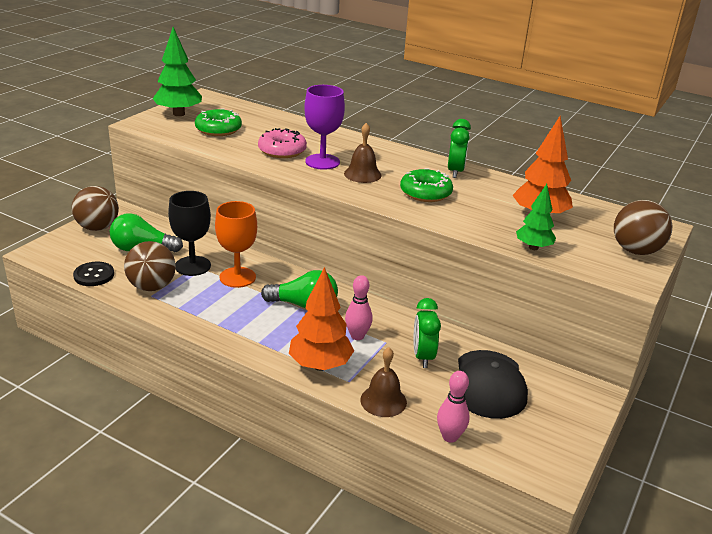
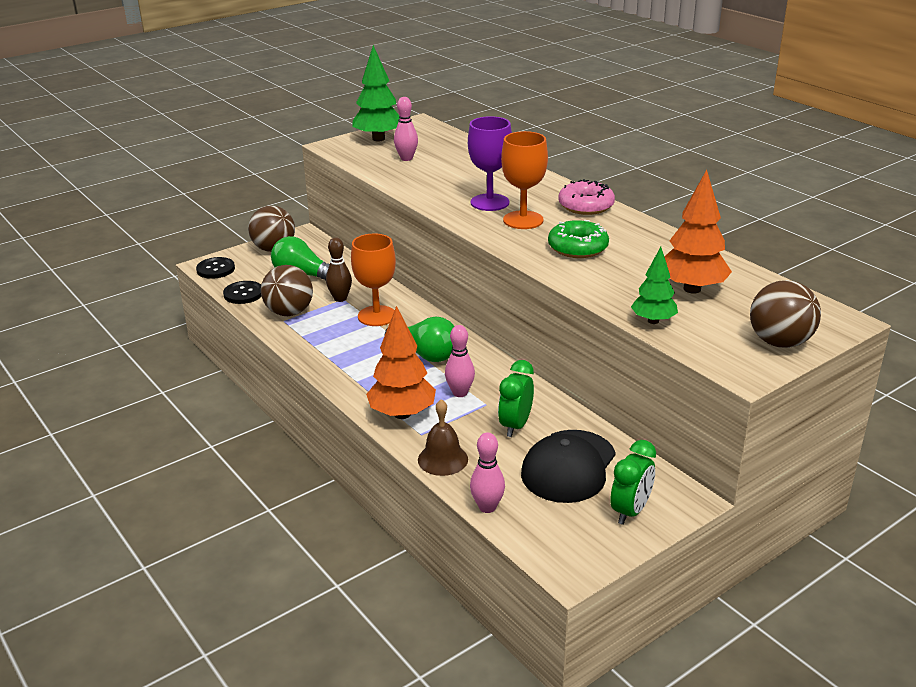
camera: 25 degrees right, 0 degrees up
black goblet [168,191,211,276] -> brown bowling pin [326,237,352,302]
green donut [195,108,242,136] -> pink bowling pin [394,97,418,161]
pink donut [258,128,307,158] -> pink donut moved to [558,179,615,215]
brown bell [344,123,382,183] -> orange goblet [501,131,548,229]
green clock [448,119,471,178] -> green clock moved to [610,440,656,525]
none -> black button [196,257,235,279]

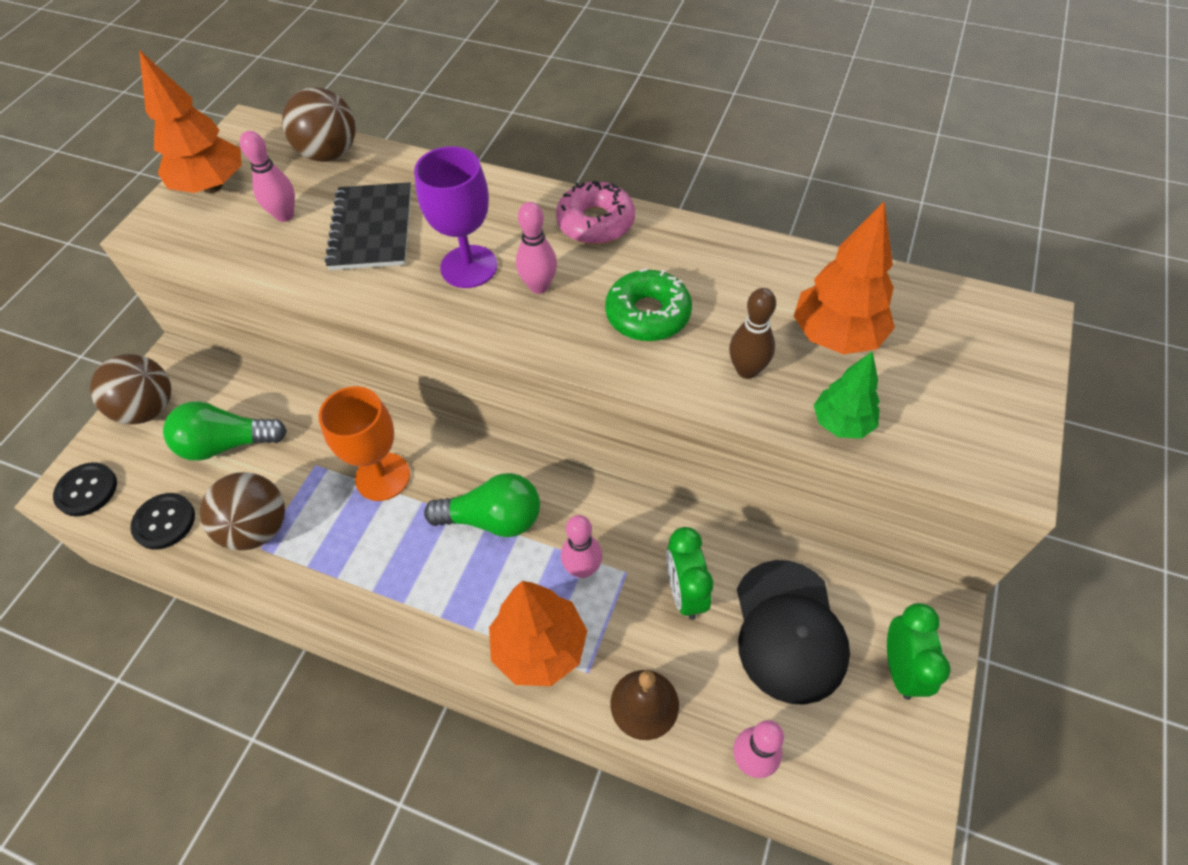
camera: 30 degrees left, 25 degrees up
brown bowling pin [326,237,352,302] -> brown bowling pin moved to [729,288,776,379]
green tree [353,45,400,141] -> orange tree [139,50,242,193]
orange goblet [501,131,548,229] -> pink bowling pin [516,202,557,294]
brown ball [750,280,821,348] -> brown ball moved to [282,87,356,162]
none -> black notebook [325,182,411,270]

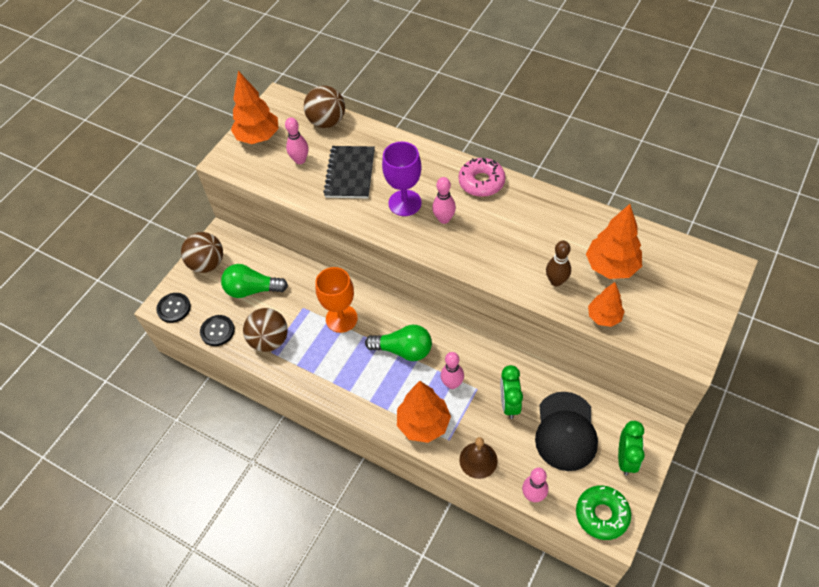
camera: 10 degrees right, 0 degrees up
green donut [605,268,692,341] -> green donut moved to [576,485,631,540]
green tree [813,351,880,439] -> orange tree [588,282,625,327]

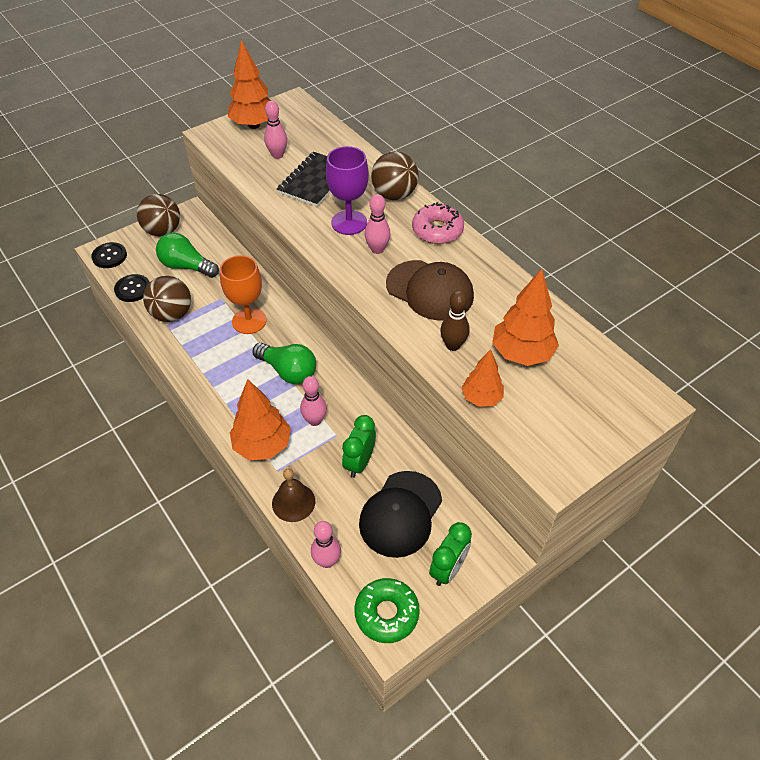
camera: 20 degrees right, 5 degrees down
brown ball [304,86,345,128] -> brown ball moved to [371,151,419,200]
none -> brown cap [386,260,474,321]

